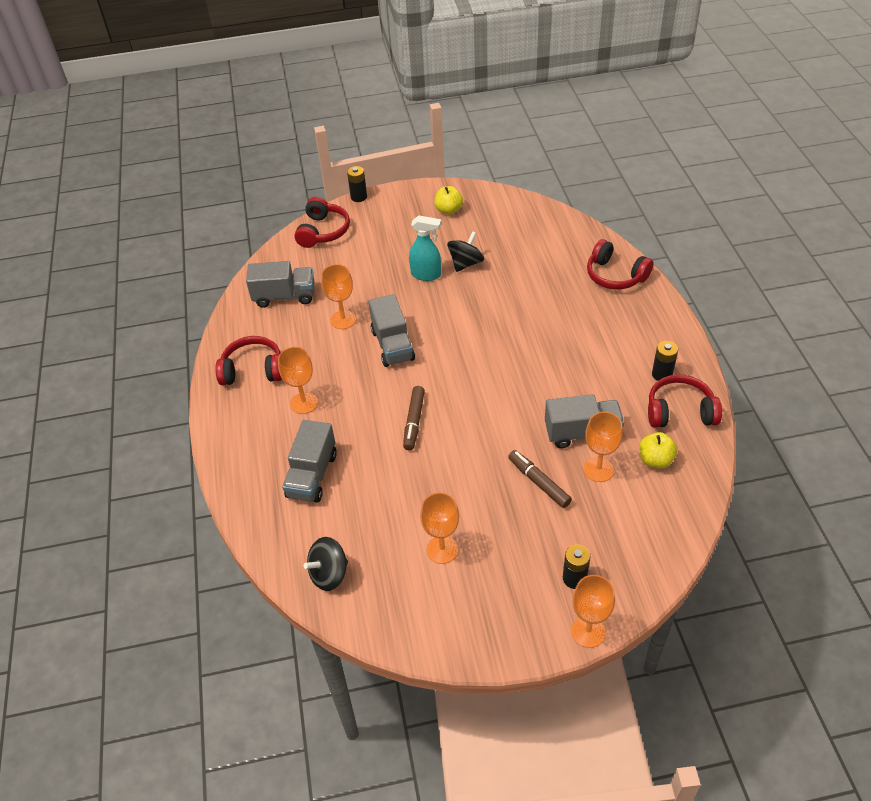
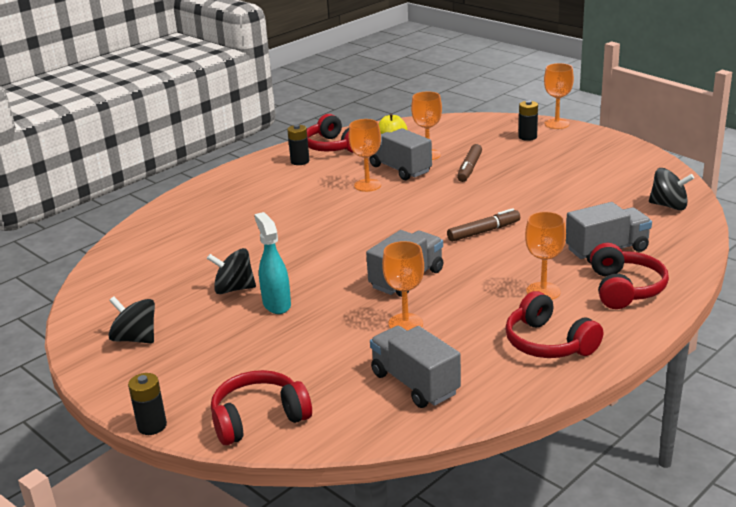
camera: 125 degrees left, 20 degrees down
orange goblet [420,493,459,564] -> orange goblet moved to [348,119,381,192]
yellow apple [434,186,463,215] -> black spinning top [108,297,155,344]
red headphones [587,239,653,290] -> red headphones moved to [590,243,669,309]

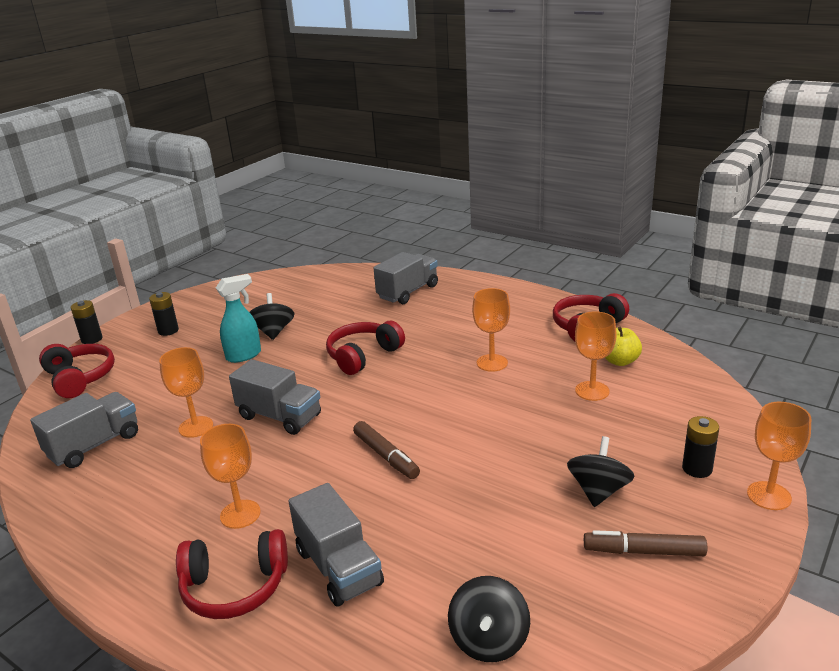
camera: 80 degrees right, 0 degrees up
black spinning top [108,297,155,344] -> black spinning top moved to [567,436,635,507]
black battery [287,125,309,165] -> black battery moved to [149,292,179,336]
grey truck [370,128,432,180] -> grey truck moved to [374,252,438,304]
brown marker [457,144,482,182] -> brown marker moved to [584,530,707,556]
red headphones [505,291,603,358] -> red headphones moved to [326,321,405,375]

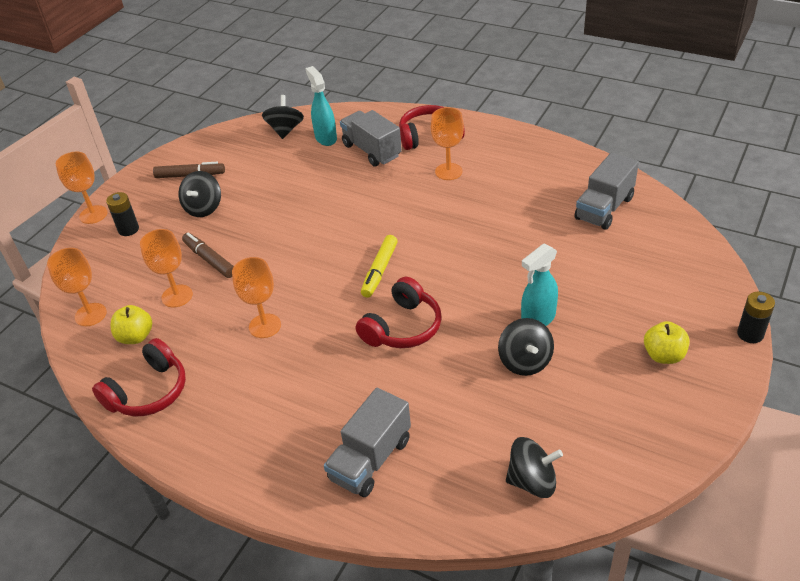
camera: 175 degrees right, 15 degrees up
red headphones [39,344,115,398] -> none
black battery [149,292,179,336] -> yellow apple [644,321,690,364]
orange goblet [159,347,213,438] -> orange goblet moved to [47,248,107,326]
grey truck [229,359,321,435] -> none
brown marker [353,421,420,479] -> brown marker moved to [182,232,234,278]
none -> turquoise spray bottle [306,66,337,146]
none -> yellow marker [361,235,398,298]
none -> black spinning top [506,437,563,498]

